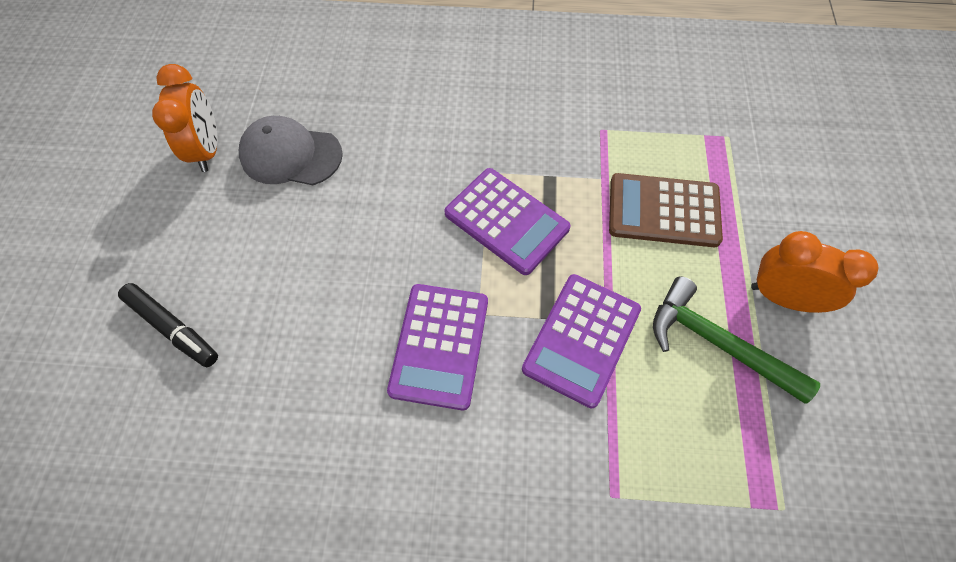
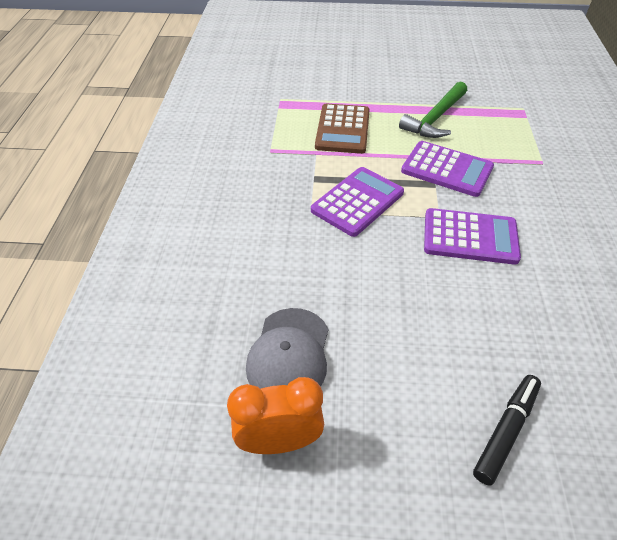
camera: 90 degrees left, 15 degrees down
orange clock [751,231,878,313] -> none

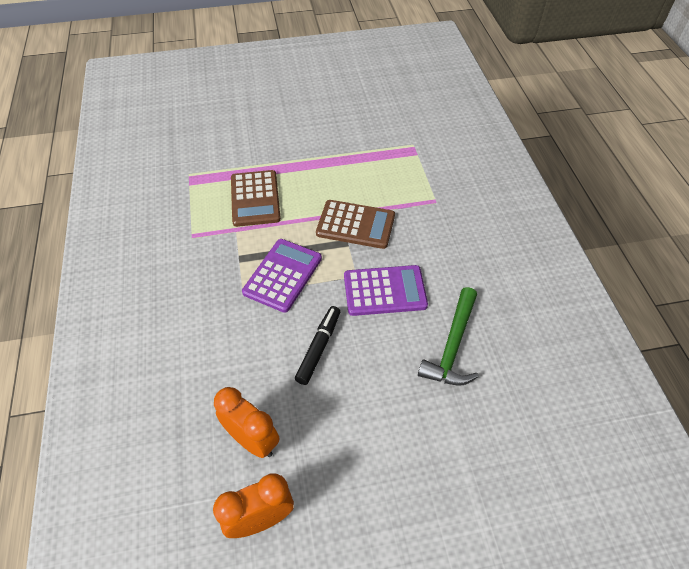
camera: 15 degrees left, 5 degrees up
grey cap [246,308,328,389] -> orange clock [214,387,280,458]
green hammer [399,81,467,138] -> green hammer moved to [418,287,479,385]
purple calculator [401,141,494,197] -> brown calculator [316,200,395,249]
black marker [473,375,541,485] -> black marker moved to [295,306,340,385]

